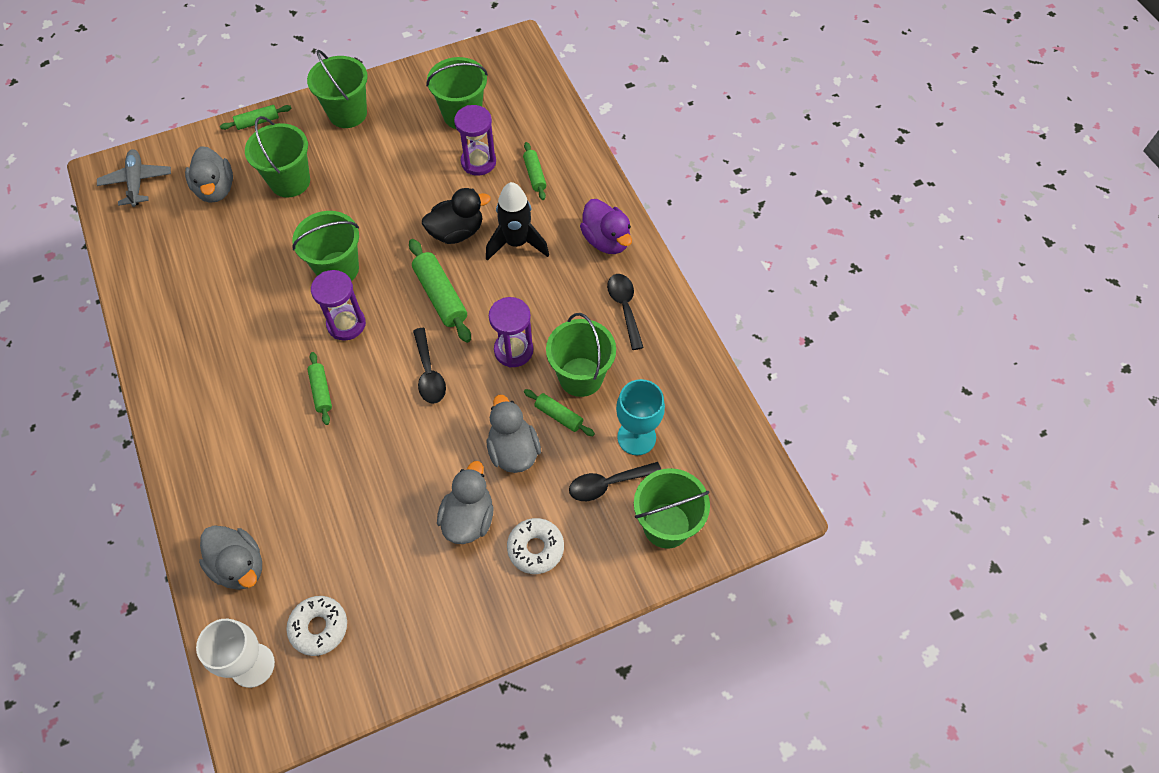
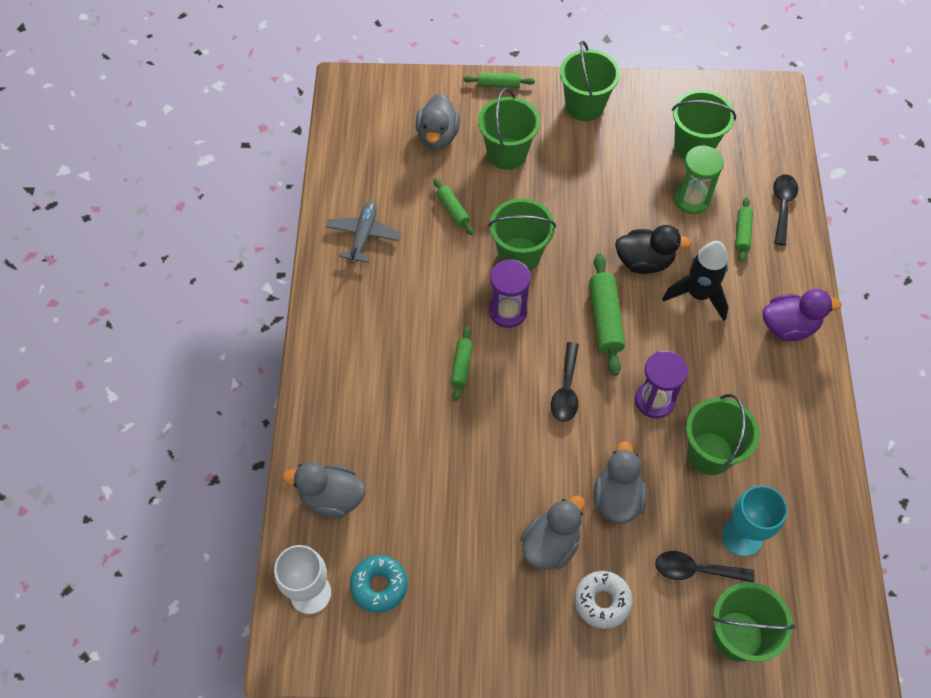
camera: 25 degrees right, 0 degrees up
grey plane [97,149,171,207] -> grey plane moved to [326,201,401,263]
grey duck [199,525,262,590] -> grey duck turned 120 degrees clockwise [282,462,366,518]
white donut [286,596,347,656] -> turquoise donut [350,555,408,613]
purple hourglass [454,105,496,176] -> green hourglass [674,145,724,214]
green rolling pin [524,389,595,436] -> green rolling pin moved to [433,178,473,235]
purple duck [580,199,632,254] -> purple duck turned 90 degrees counterclockwise [763,289,841,341]
black spoon [607,274,644,350] -> black spoon moved to [773,175,798,246]

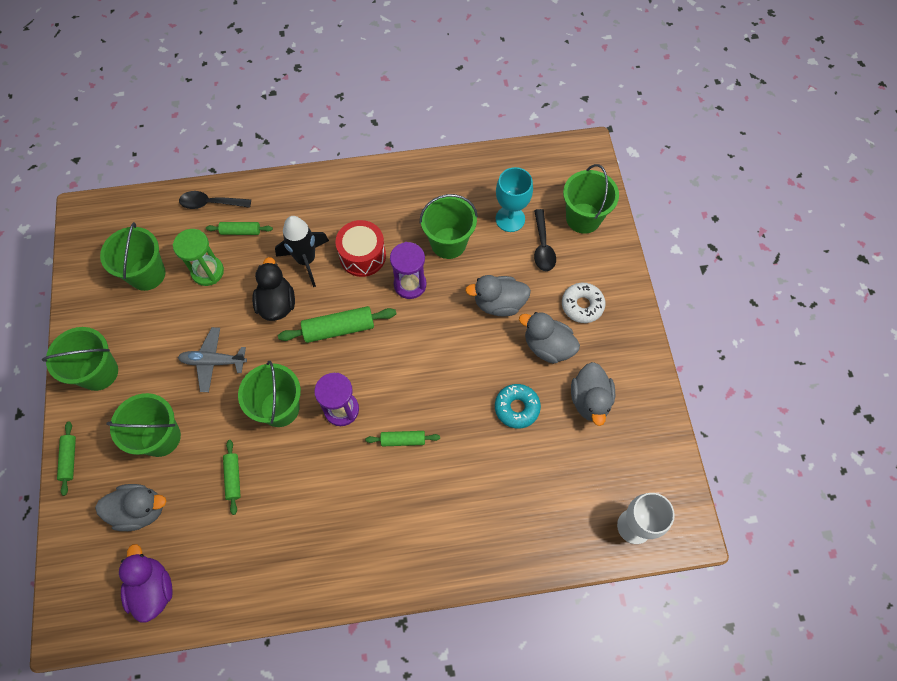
camera: 100 degrees left, 5 degrees up
grey duck [282,462,366,518] -> grey duck moved to [571,362,615,426]
grey plane [326,201,401,263] -> grey plane moved to [178,327,247,392]
turquoise donut [350,555,408,613] -> turquoise donut moved to [495,384,541,429]
green rolling pin [433,178,473,235] -> green rolling pin turned 60 degrees counterclockwise [223,440,241,515]
black spoon [551,342,579,422] -> none
purple duck [763,289,841,341] -> purple duck moved to [119,544,173,623]
none -> red drum [335,220,386,277]

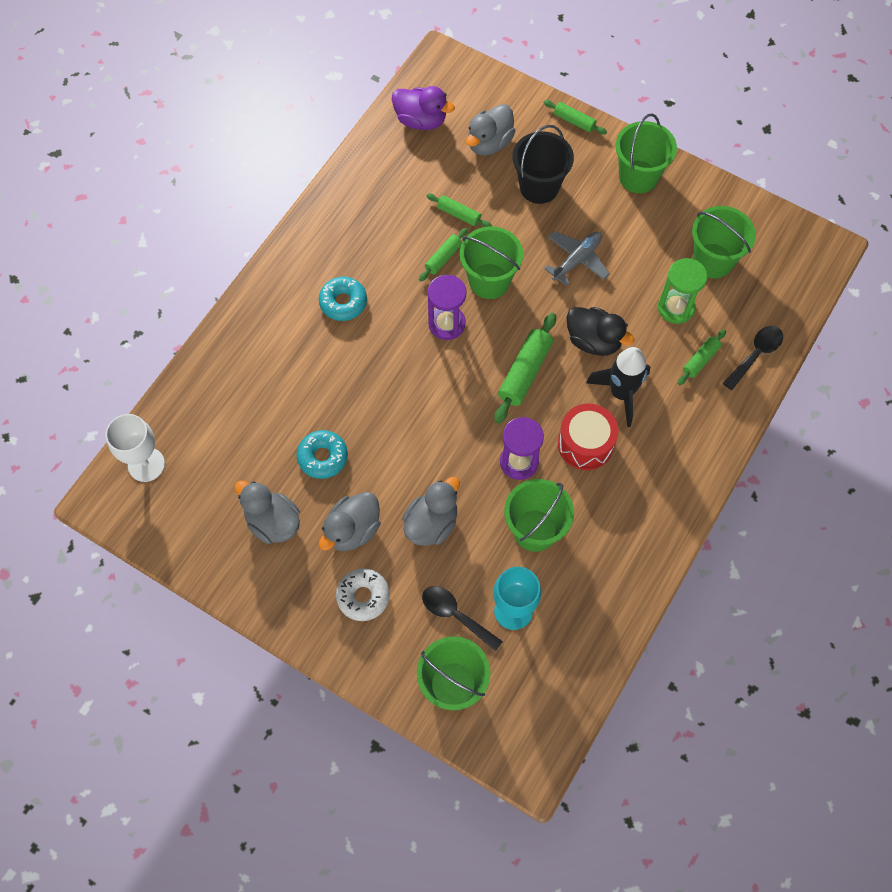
camera: 130 degrees right, 0 degrees up
green bucket [106,393,181,457] -> black bucket [512,125,574,204]
green rolling pin [365,431,440,447] -> green rolling pin moved to [419,228,468,281]
grey duck [519,312,580,364] -> grey duck turned 150 degrees clockwise [319,492,381,551]
none -> turquoise donut [319,277,367,321]

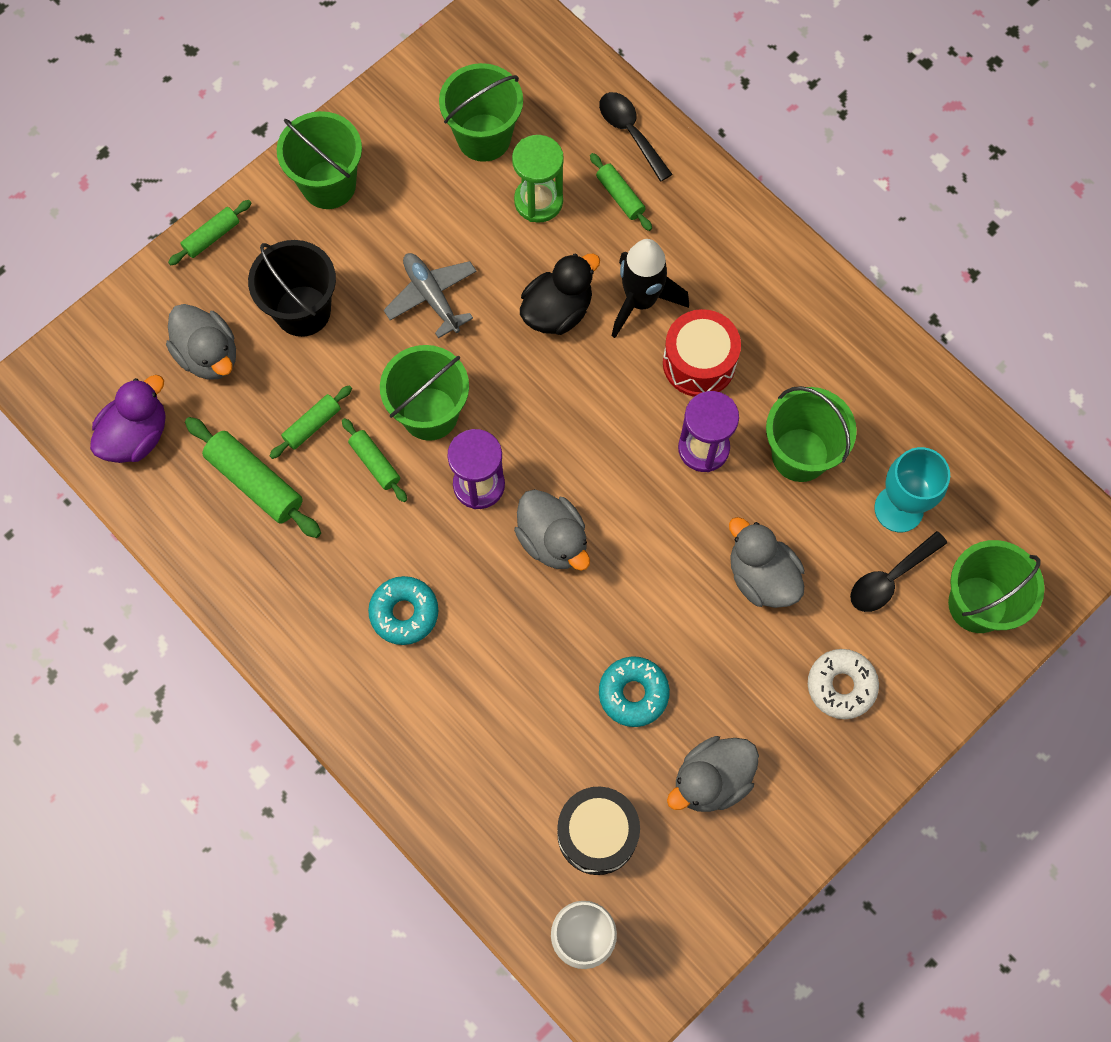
camera: 75 degrees left, 5 degrees up
grey duck [319,492,381,551] -> grey duck moved to [514,489,590,571]
green rolling pin [494,313,556,424] -> green rolling pin moved to [185,417,321,538]
none -> black drum [557,786,640,875]

